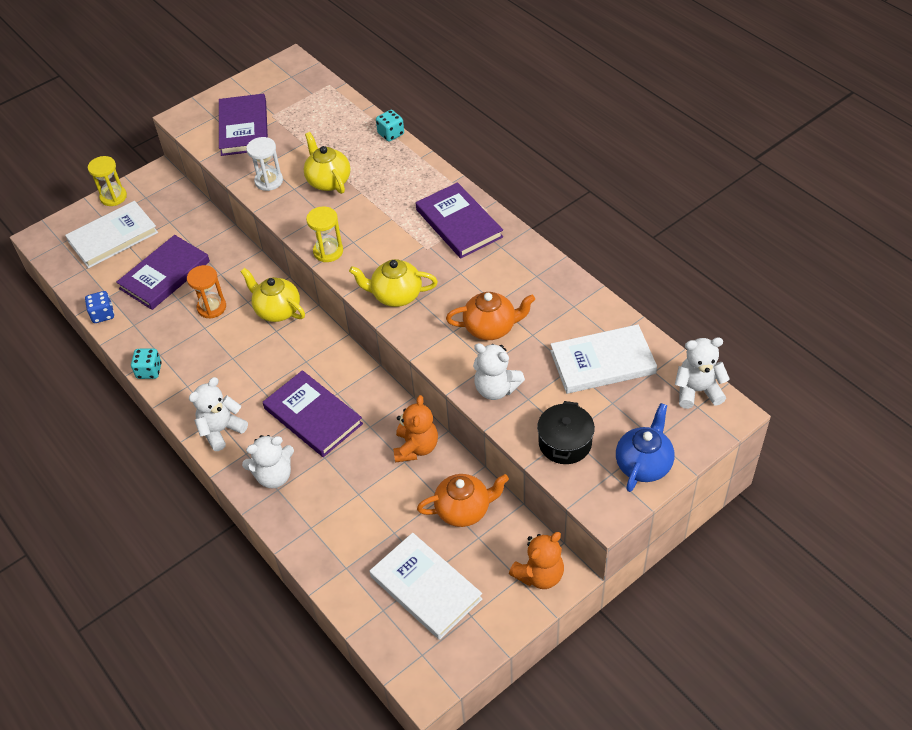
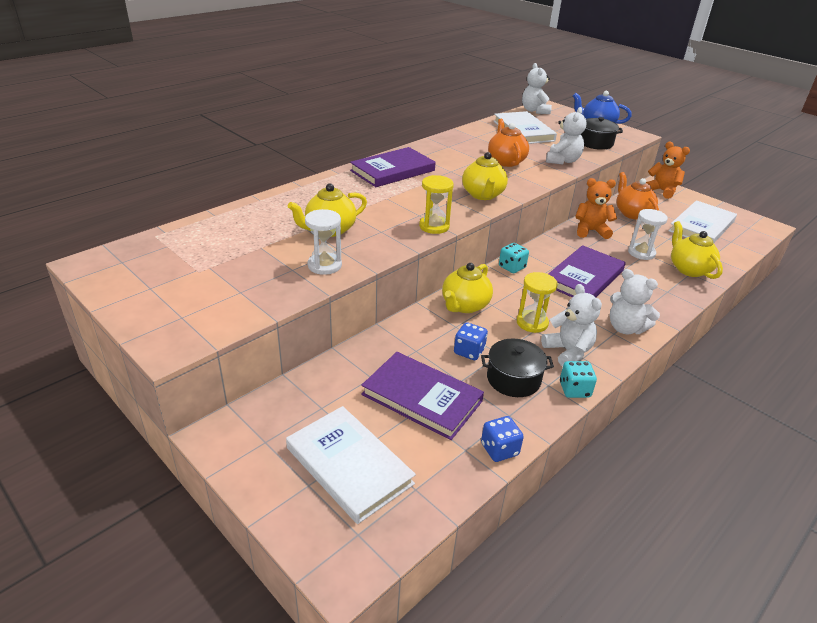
camera: 100 degrees left, 15 degrees down
yellow hourglass [88,156,127,206] -> yellow hourglass moved to [517,272,558,333]
orange hourglass [187,265,226,319] -> blue dice [454,322,488,360]
purple book [219,94,268,156] -> none
white teddy bear [242,435,294,488] -> white teddy bear moved to [541,284,602,367]
turquoise dice [376,110,404,142] -> turquoise dice moved to [499,243,529,273]
none -> black pot [481,339,554,397]
none -> white hourglass [628,209,668,260]
none -> yellow teapot [671,221,723,279]

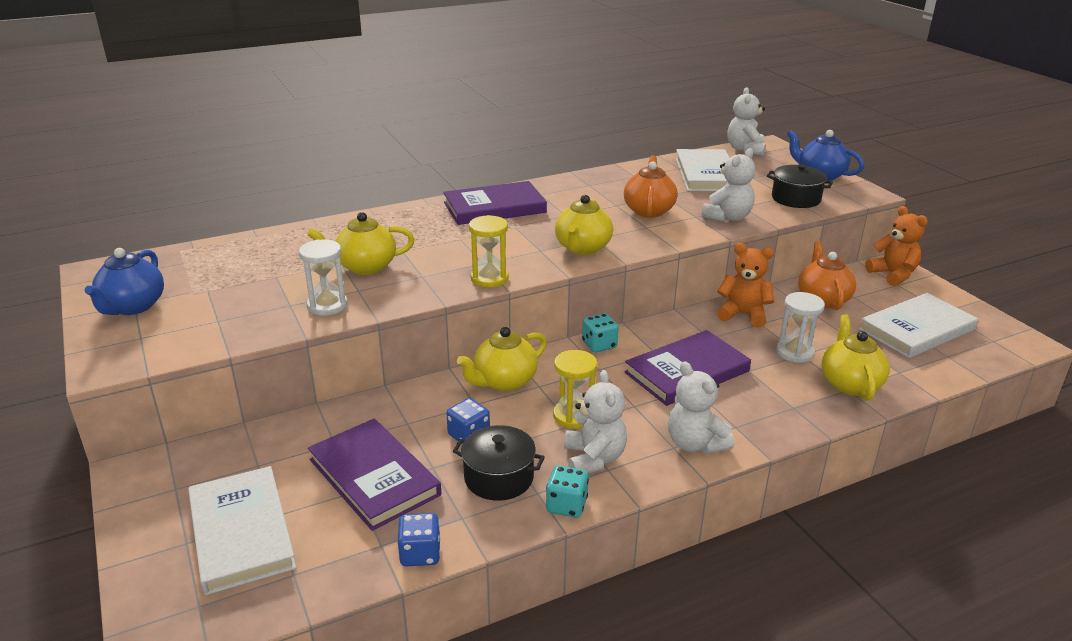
camera: 20 degrees right, 5 degrees down
none -> blue teapot [84,248,164,315]

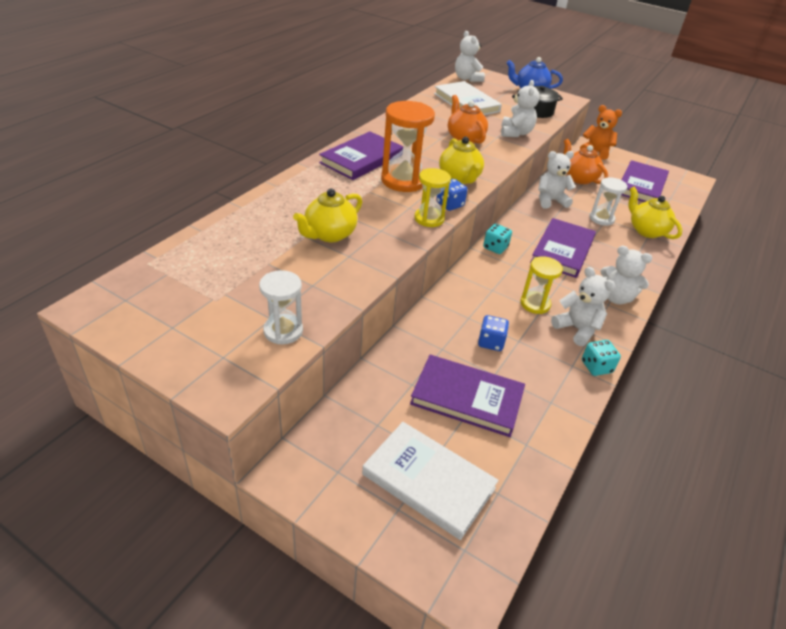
camera: 35 degrees left, 10 degrees up
blue teapot [84,248,164,315] -> none
white hourglass [299,239,348,316] -> white hourglass moved to [259,270,303,344]
blue dice [397,513,441,566] -> blue dice moved to [436,179,467,211]
black pot [453,425,545,501] -> none
yellow teapot [457,327,547,391] -> none
orange teddy bear [717,243,774,328] -> white teddy bear [538,151,576,209]
white book [859,293,978,358] -> purple book [621,160,669,202]
none -> orange hourglass [381,101,435,192]

